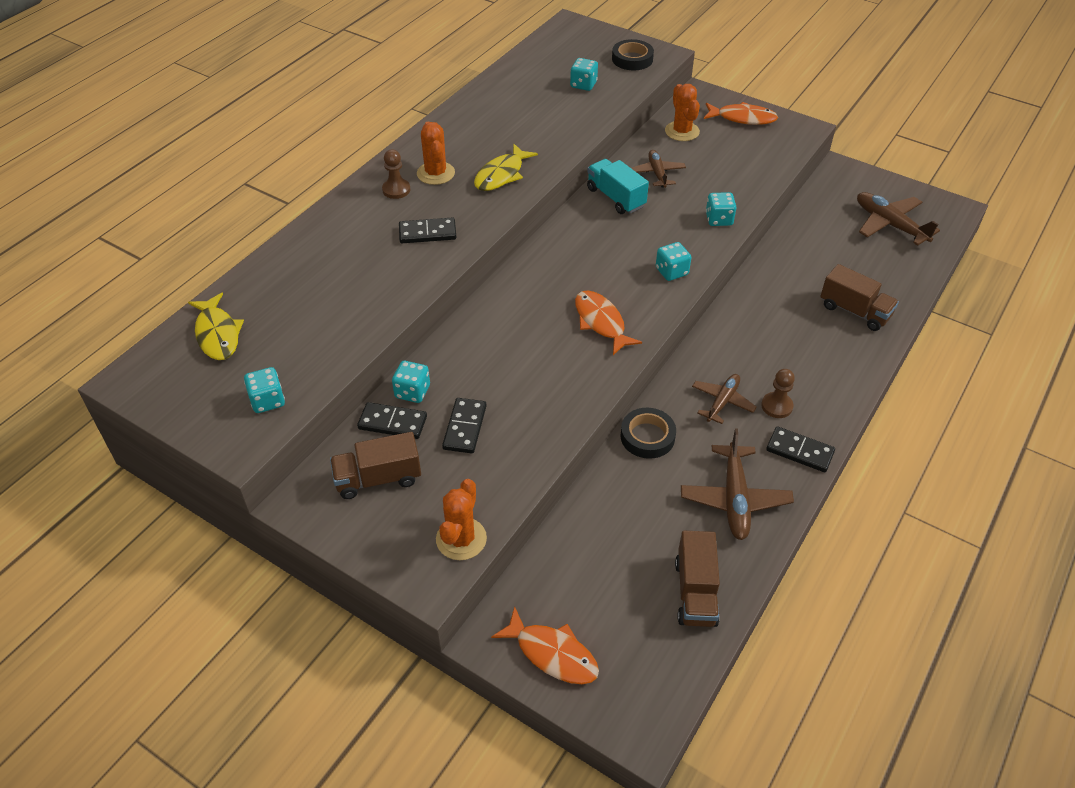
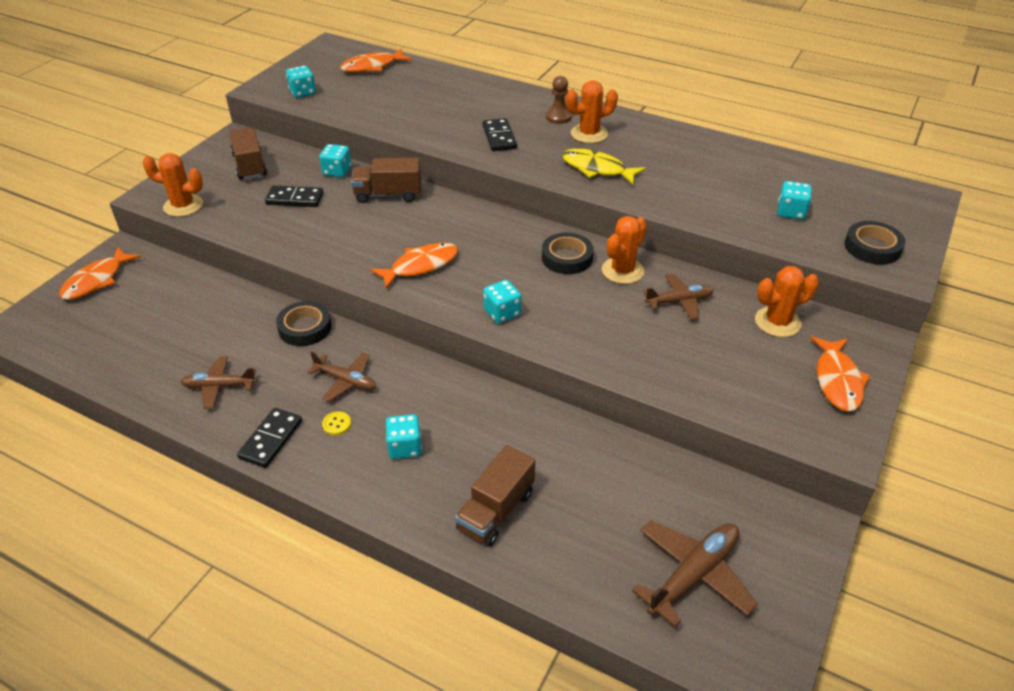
camera: 85 degrees right, 5 degrees down
yellow fish [188,293,244,360] -> orange fish [340,49,412,73]
black domino [357,402,427,439] -> none
turquoise truck [587,159,649,214] -> orange cactus [602,216,647,284]
brown truck [675,531,720,627] -> brown truck moved to [351,158,421,203]
brown plane [681,428,794,540] -> brown plane [180,356,257,409], size x0.65
turquoise dice [706,192,737,226] -> turquoise dice moved to [386,414,422,459]
brown pawn [761,369,795,418] -> yellow button [322,411,351,435]
none -> black tape [542,233,594,274]

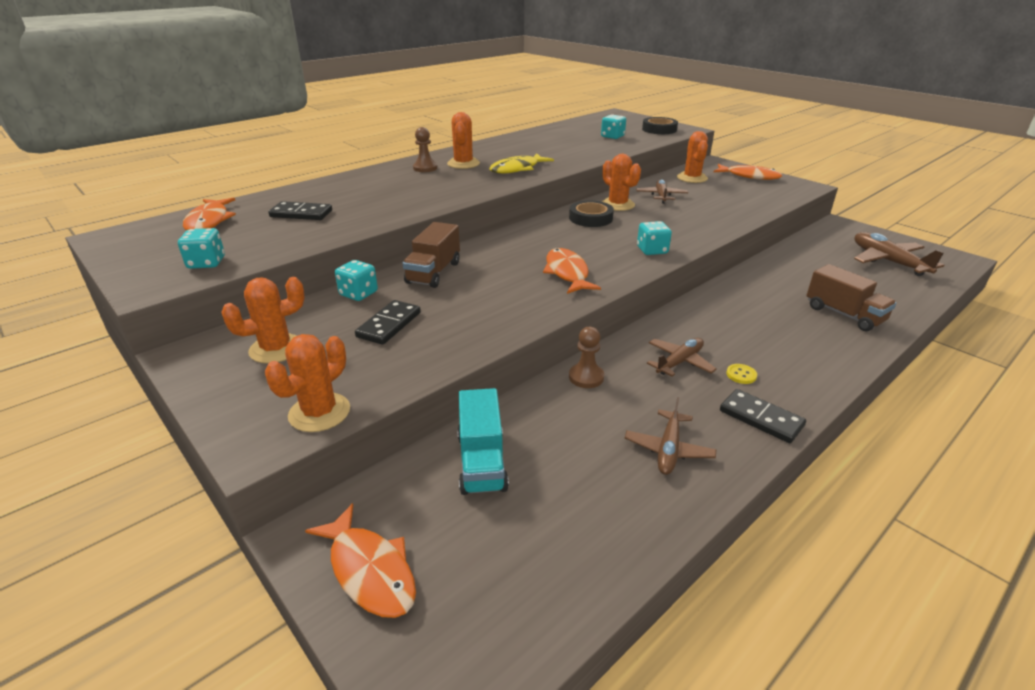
camera: 70 degrees left, 10 degrees down
brown truck [229,127,267,180] -> orange cactus [221,277,305,363]
black tape [276,301,332,346] -> brown pawn [569,327,604,388]
turquoise dice [386,414,422,459] -> none
black domino [483,118,517,151] -> black domino moved to [268,201,332,220]
none -> turquoise truck [457,388,509,495]

